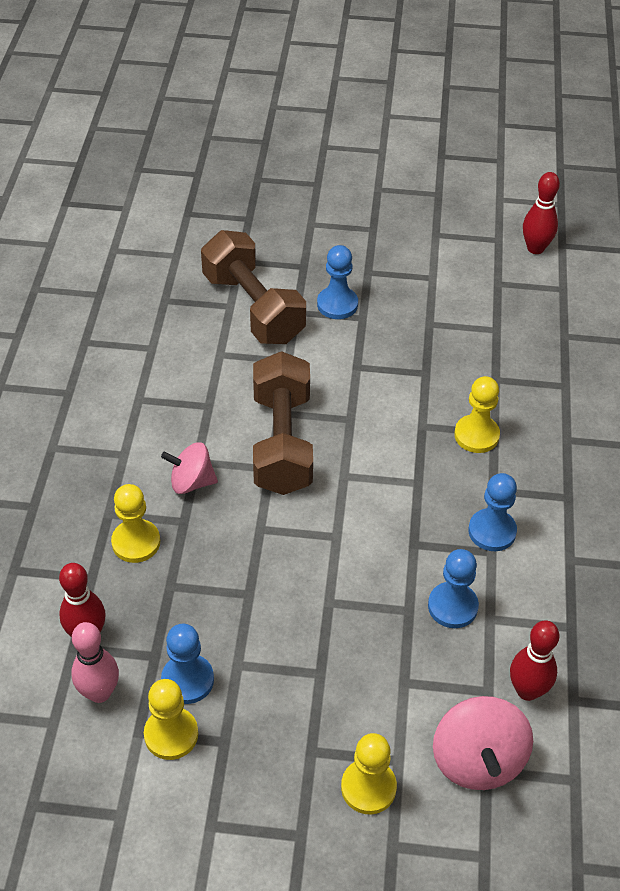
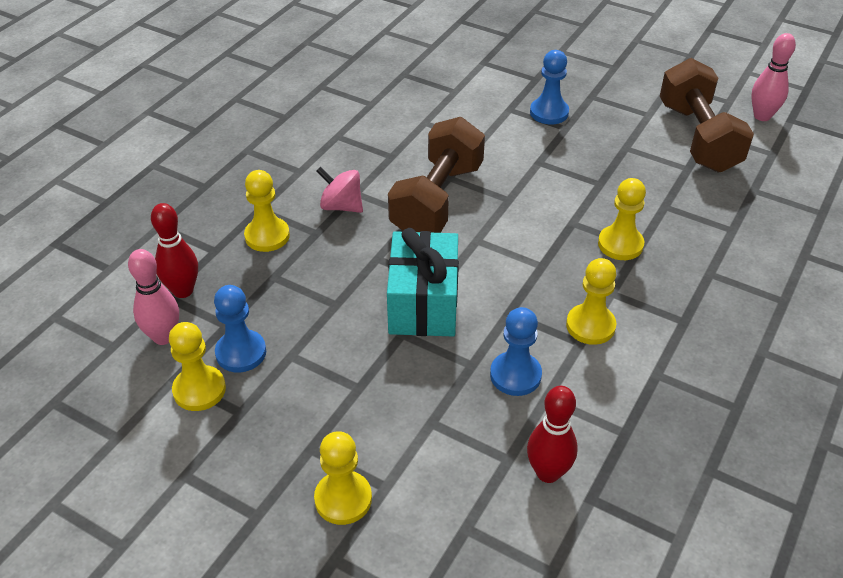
camera: 25 degrees right, 5 degrees down
brown dumbbell [201,230,306,344] -> brown dumbbell moved to [660,58,754,172]
pink spinning top [433,696,533,790] -> none
blue pawn [468,473,517,551] -> yellow pawn [566,258,616,345]
red bowling pin [523,172,560,254] -> pink bowling pin [751,33,796,121]
none -> turquoise gift [387,228,459,336]

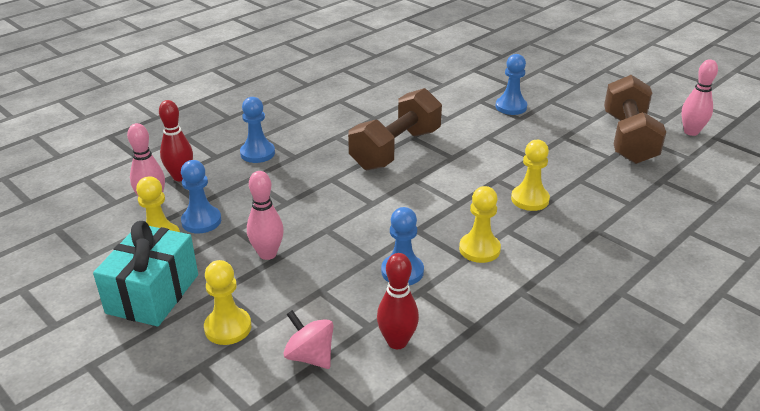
camera: 15 degrees right, 10 degrees down
yellow pawn [244,170,290,252] -> blue pawn [240,97,275,163]
pink spinning top [316,167,363,213] -> pink spinning top moved to [284,310,334,369]
turquoise gift [387,228,459,336] -> turquoise gift moved to [93,221,198,327]
none -> pink bowling pin [247,171,284,260]

